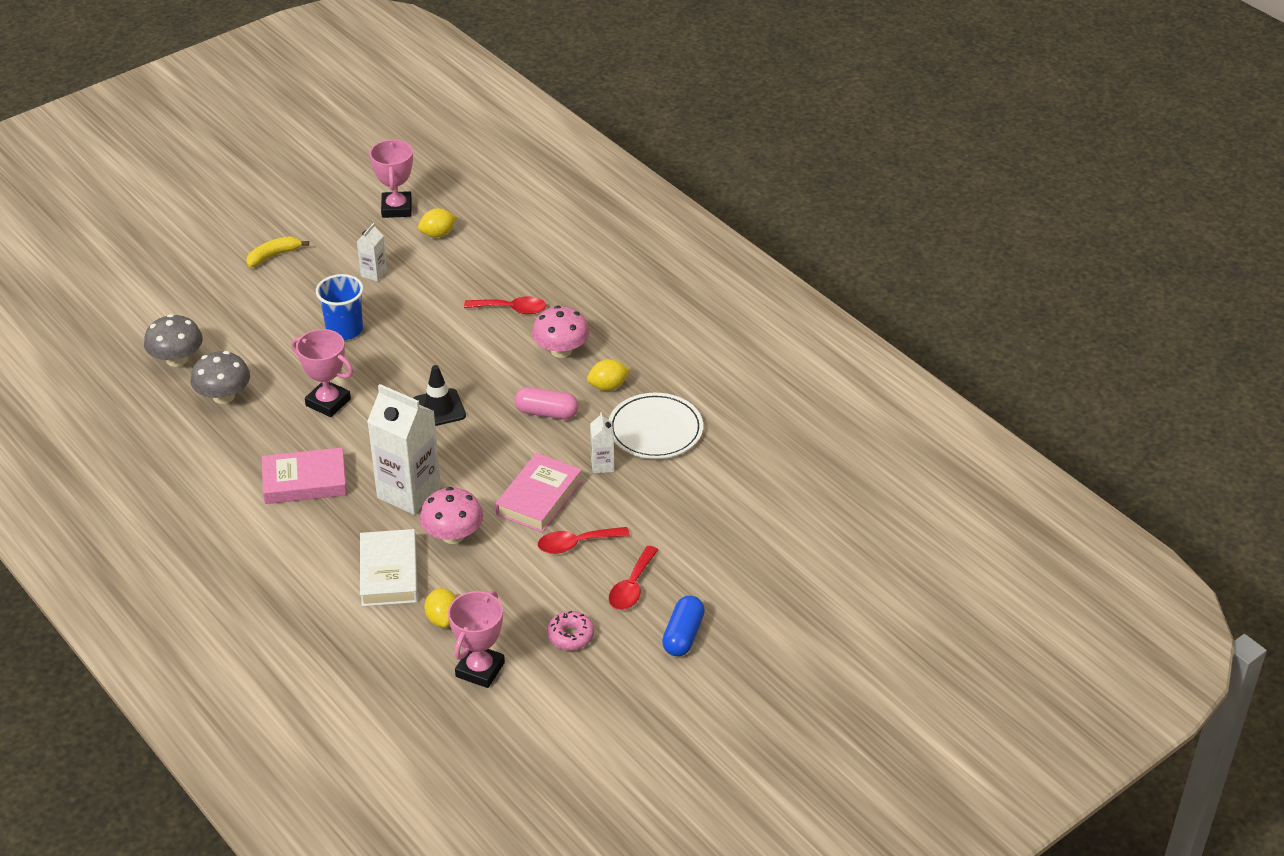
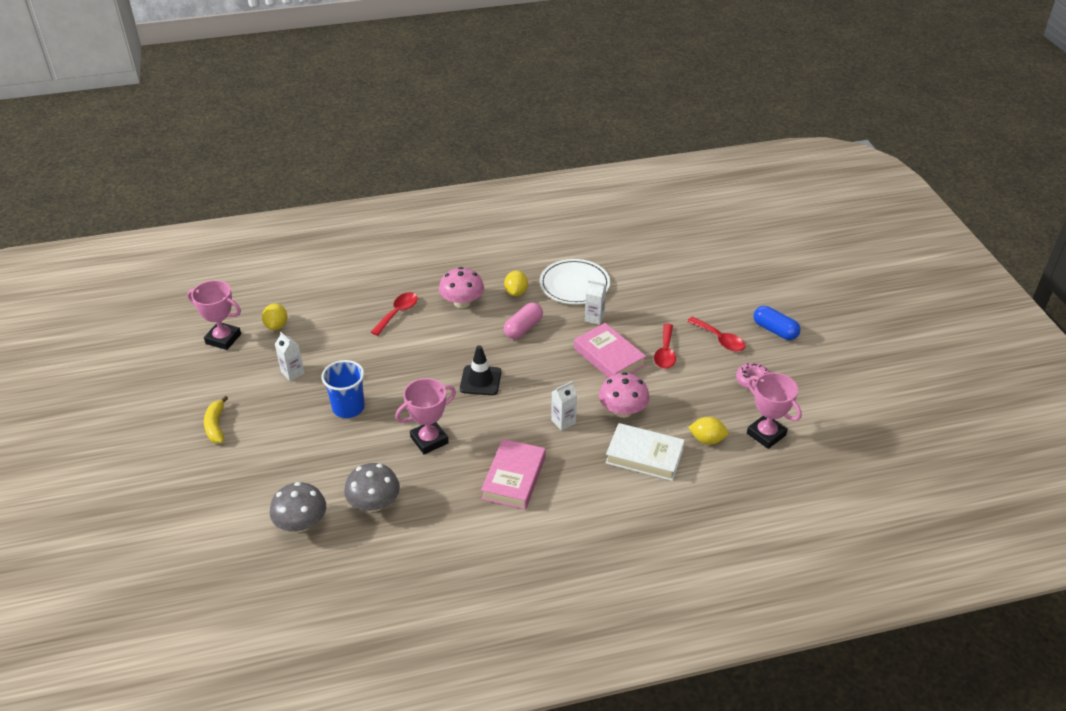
camera: 65 degrees left, 0 degrees up
white carton [367,384,441,515] -> white carton [551,381,577,431], size x0.47

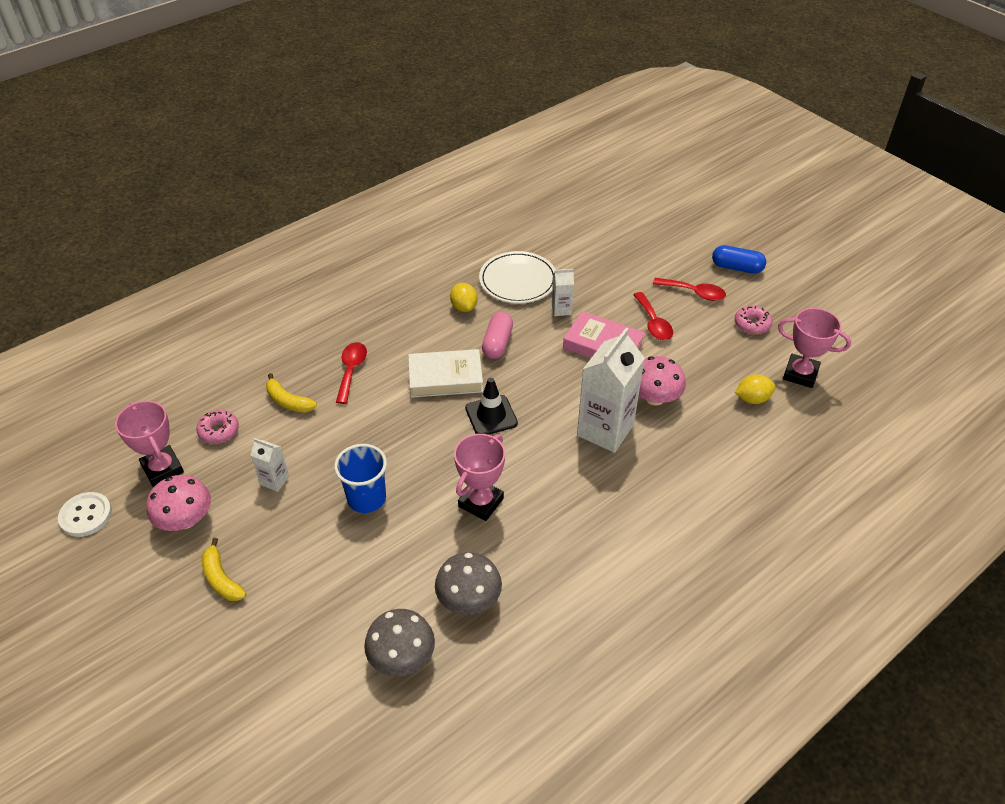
camera: 25 degrees left, 5 degrees up
pink trophy [187,280,241,350] -> pink trophy turned 60 degrees clockwise [115,401,184,487]
yellow lemon [262,303,288,330] -> pink donut [196,410,239,444]
pink mushroom [439,267,484,308] -> pink mushroom moved to [146,475,211,531]
pink book [481,439,546,510] -> none
white carton [551,381,577,431] -> white carton [577,328,645,453], size x2.12
white book [605,423,685,481] -> white book moved to [408,349,483,398]
none -> white button [58,492,112,537]
none -> yellow banana [266,373,317,413]

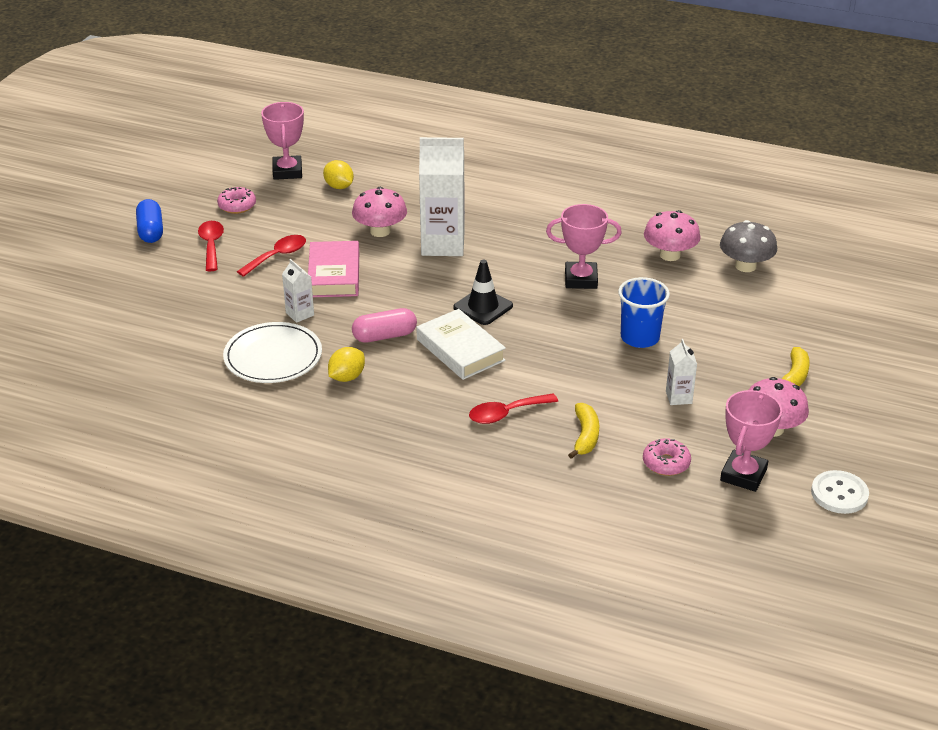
camera: 120 degrees left, 10 degrees down
grey mushroom [435,552,502,615] -> pink mushroom [644,210,701,261]

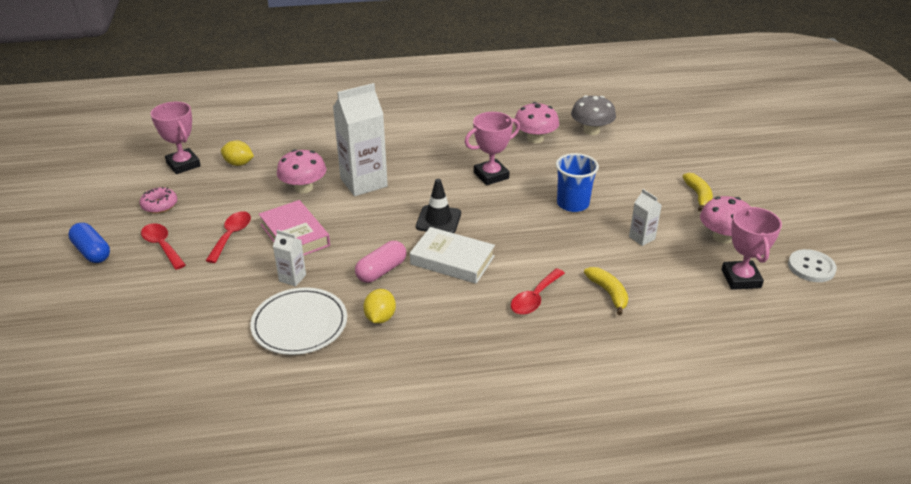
camera: 30 degrees left, 0 degrees up
pink donut [643,438,691,476] -> none

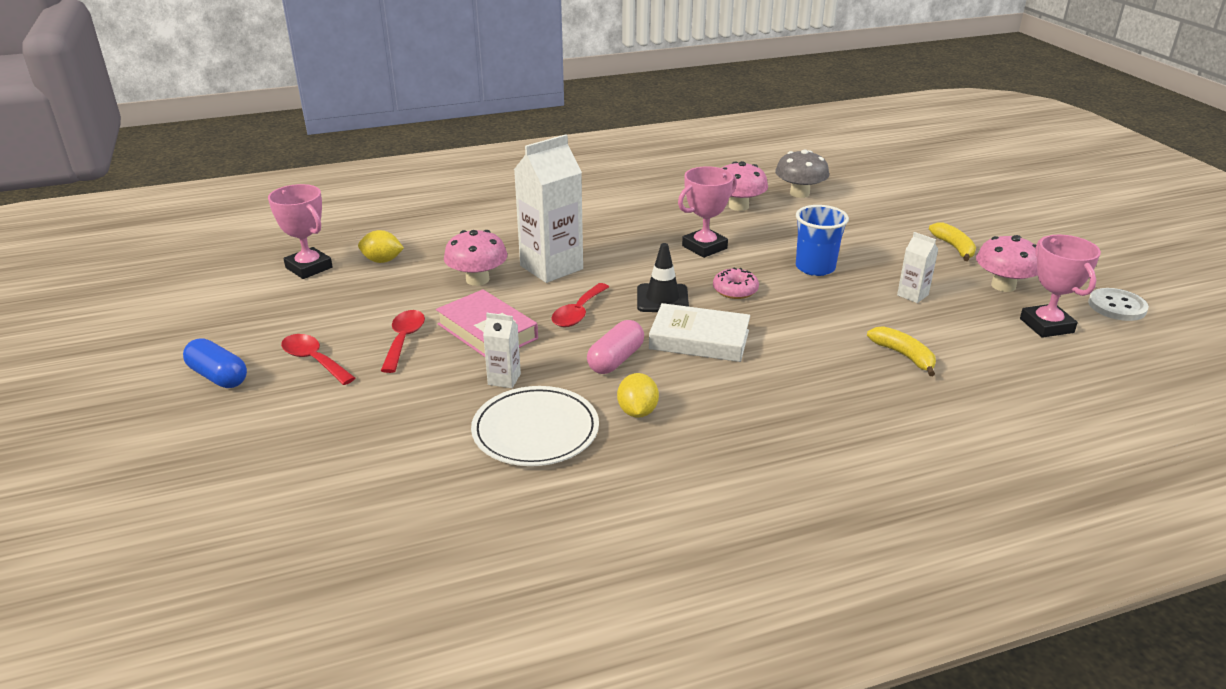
camera: 10 degrees left, 5 degrees down
pink donut [140,187,177,213] -> pink donut moved to [713,267,759,299]
red spoon [511,268,565,315] -> red spoon moved to [551,283,609,327]

